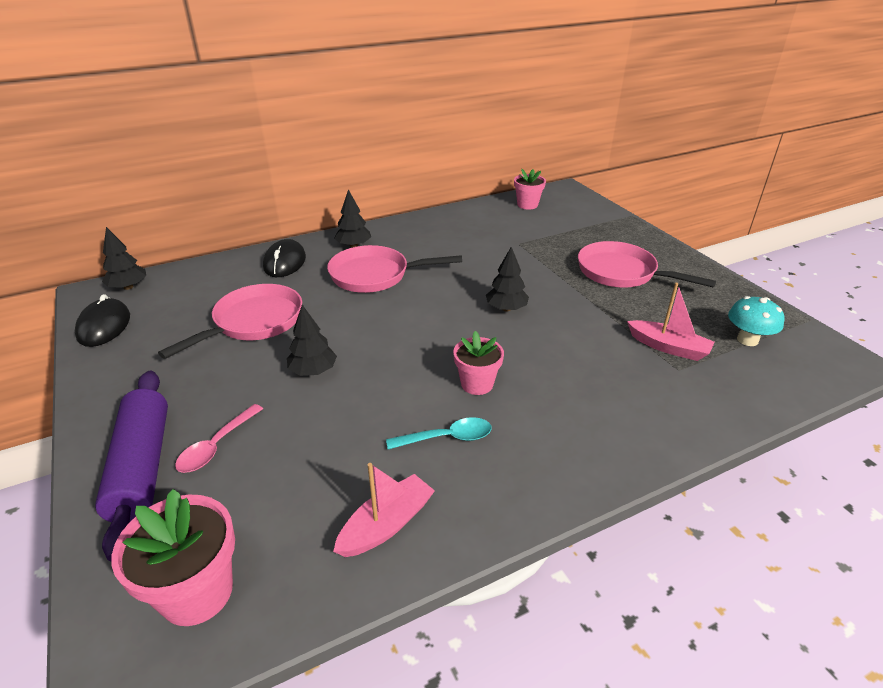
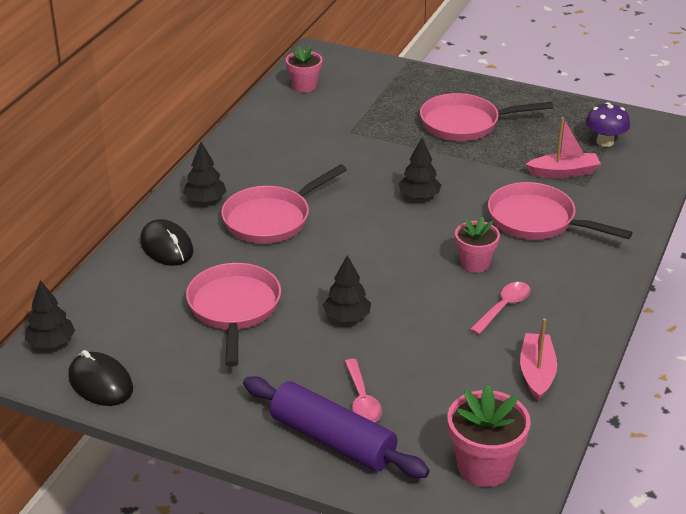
camera: 40 degrees left, 0 degrees up
turquoise spoon [386,417,492,449] -> pink spoon [469,282,530,335]
turquoise mushroom [728,296,784,346] -> purple mushroom [585,102,630,147]
none -> pink pan [488,182,633,240]

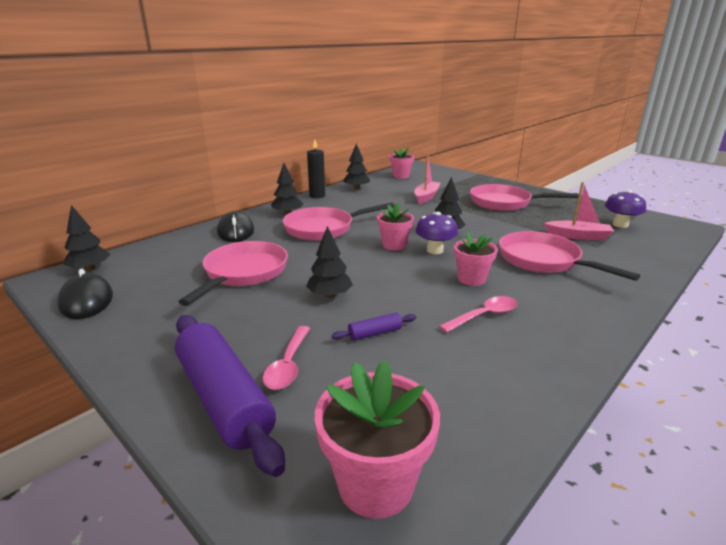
camera: 20 degrees right, 10 degrees down
pink boat [520,318,557,401] -> pink boat moved to [414,153,441,204]
none -> black candle [307,139,325,198]
none -> purple rolling pin [332,313,416,341]
none -> black tree [343,143,370,190]
none -> pink flower pot [377,202,414,250]
none -> purple mushroom [415,212,458,254]

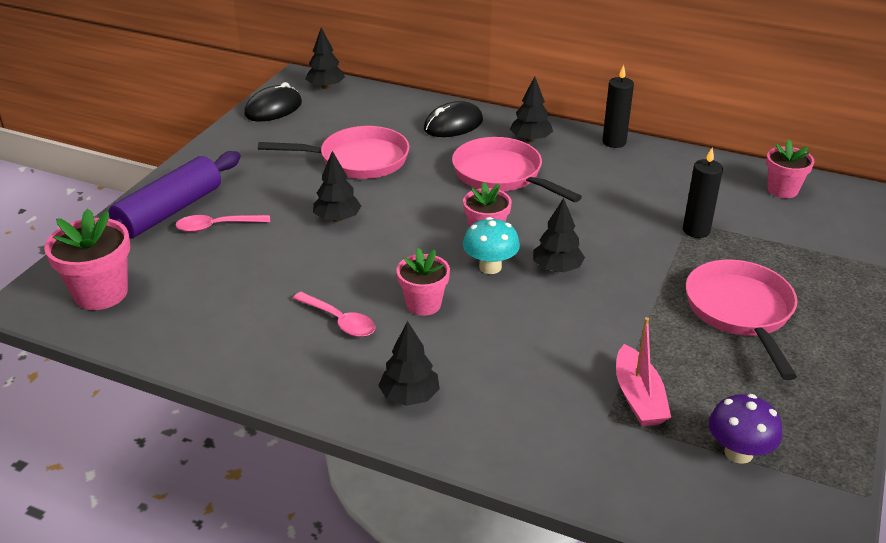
camera: 70 degrees right, 10 degrees up
purple rolling pin [332,313,416,341] -> none
black tree [343,143,370,190] -> black tree moved to [378,321,440,406]
pink boat [414,153,441,204] -> black candle [683,148,723,238]
purple mushroom [415,212,458,254] -> turquoise mushroom [463,217,520,274]
pink pan [499,231,640,281] -> none

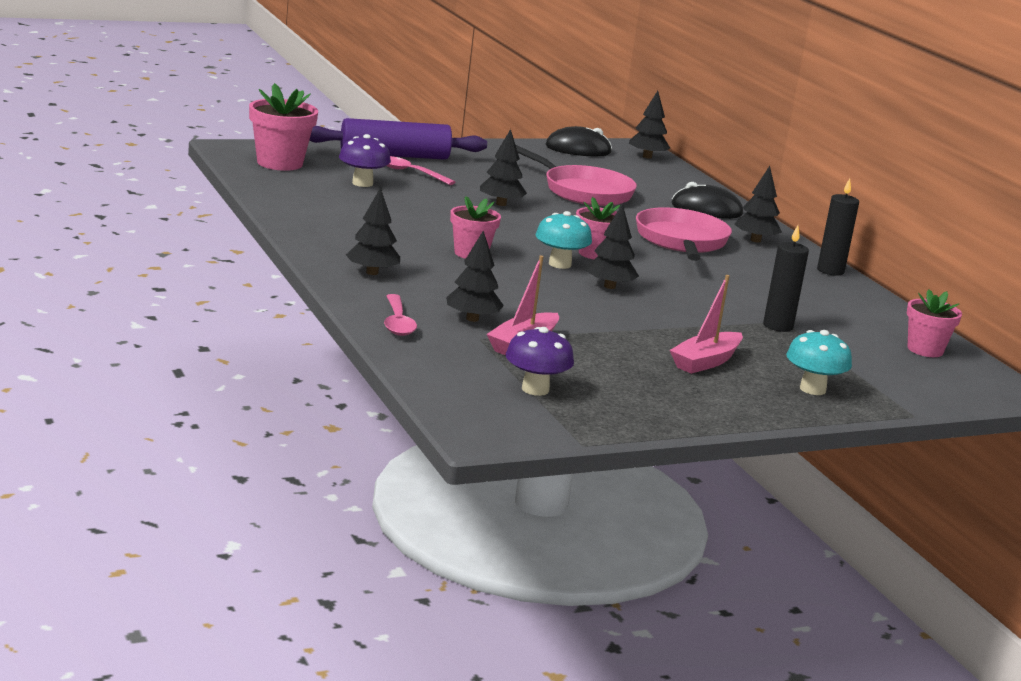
camera: 40 degrees right, 15 degrees down
pink spoon [293,292,376,337] -> pink spoon moved to [384,294,417,336]
pink pan [686,260,797,380] -> pink boat [670,275,743,374]
none -> purple mushroom [339,134,391,187]
none -> black tree [446,231,504,322]
none -> turquoise mushroom [786,330,852,395]

